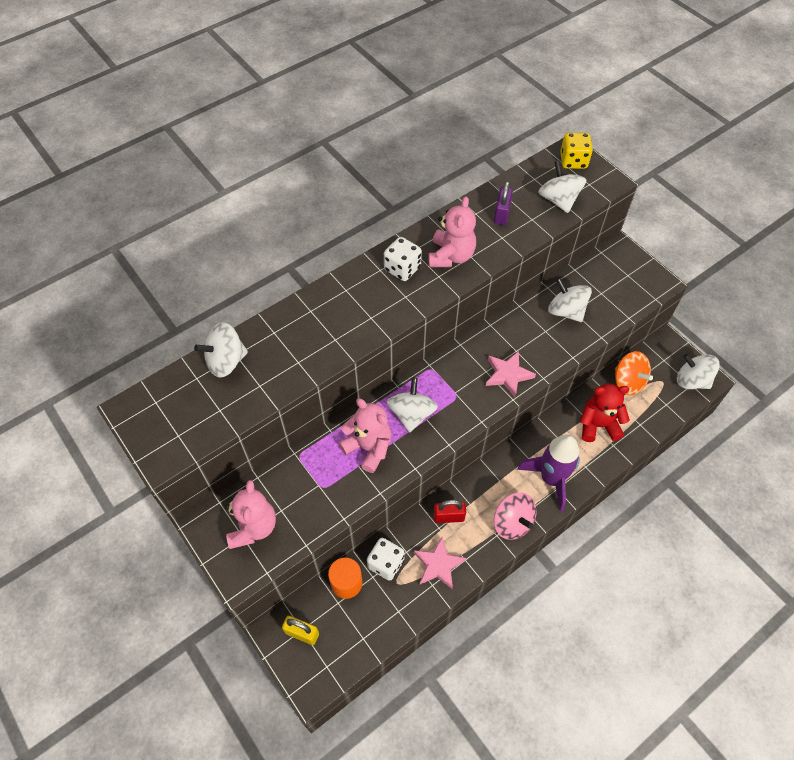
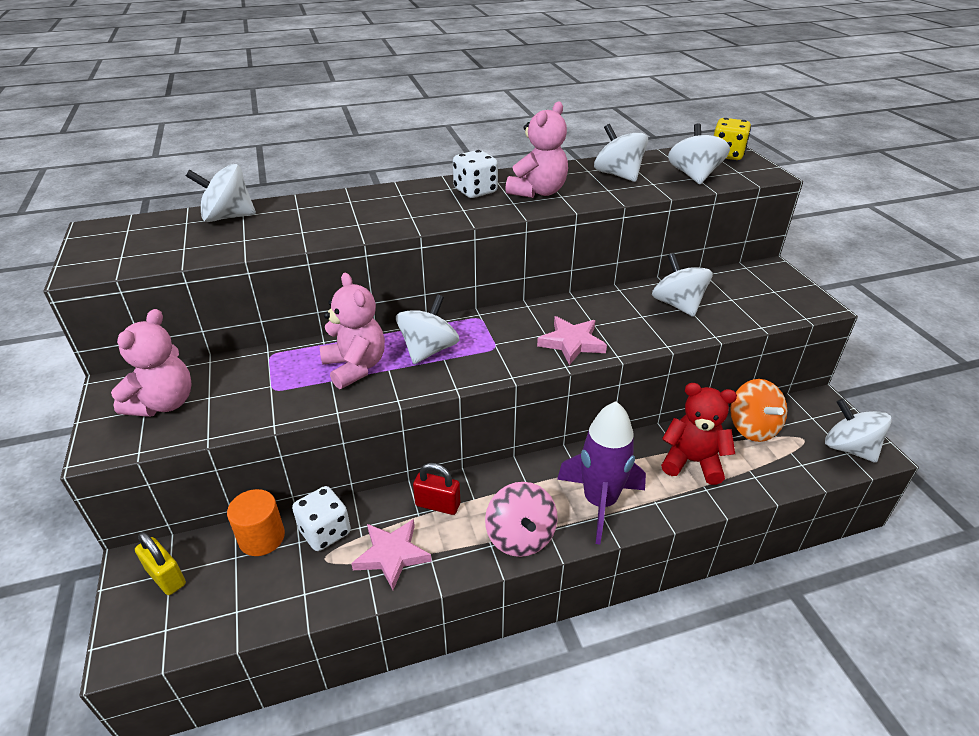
camera: 20 degrees right, 20 degrees down
purple padlock [494,181,513,225] -> white spinning top [594,124,648,182]

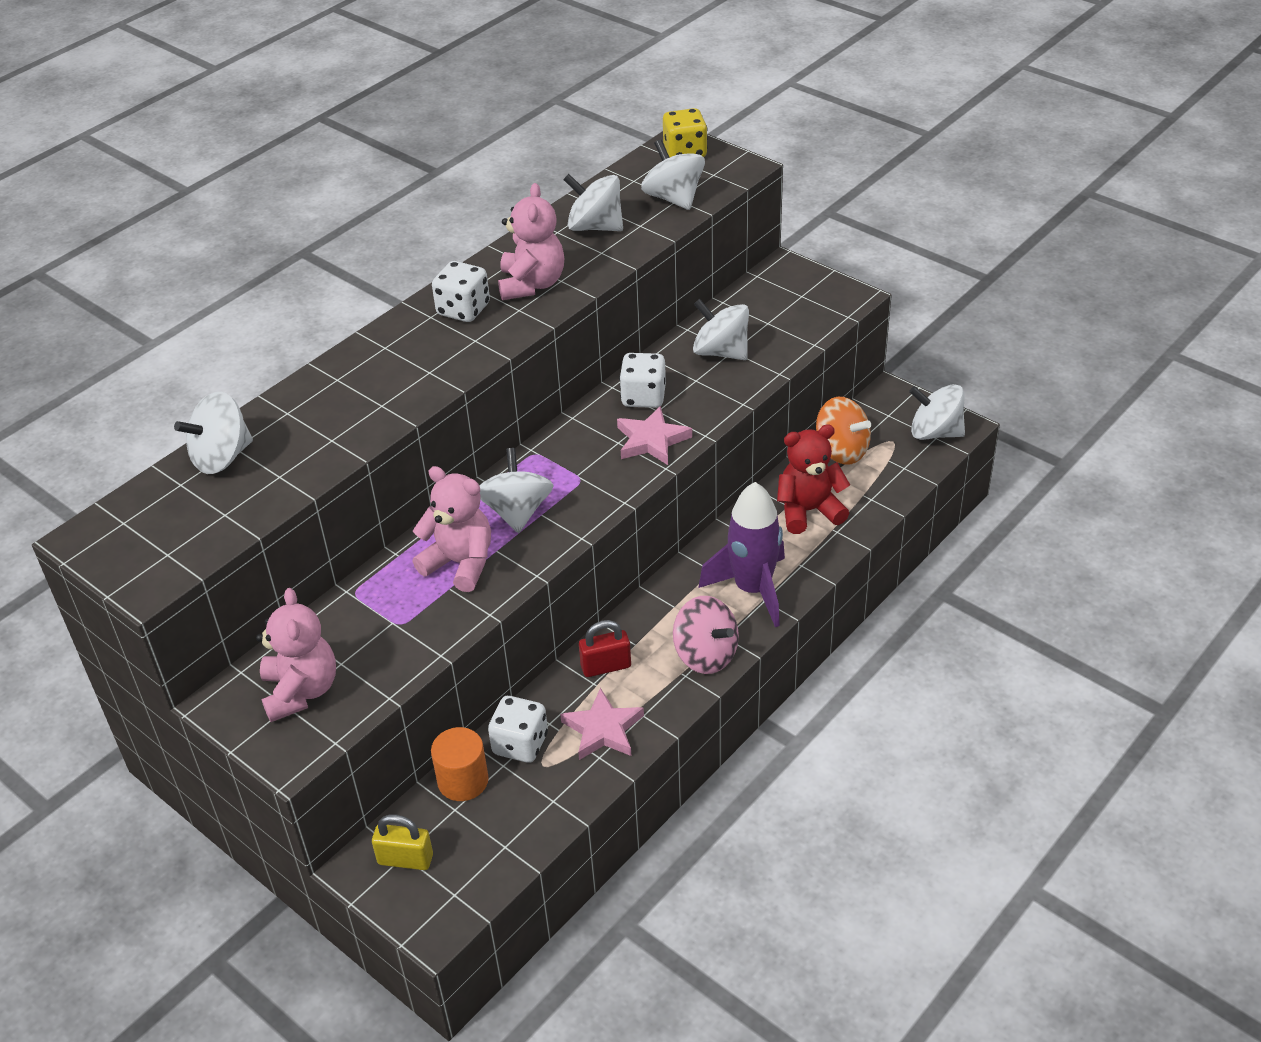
camera: 30 degrees left, 5 degrees up
none -> white dice [619,353,666,408]

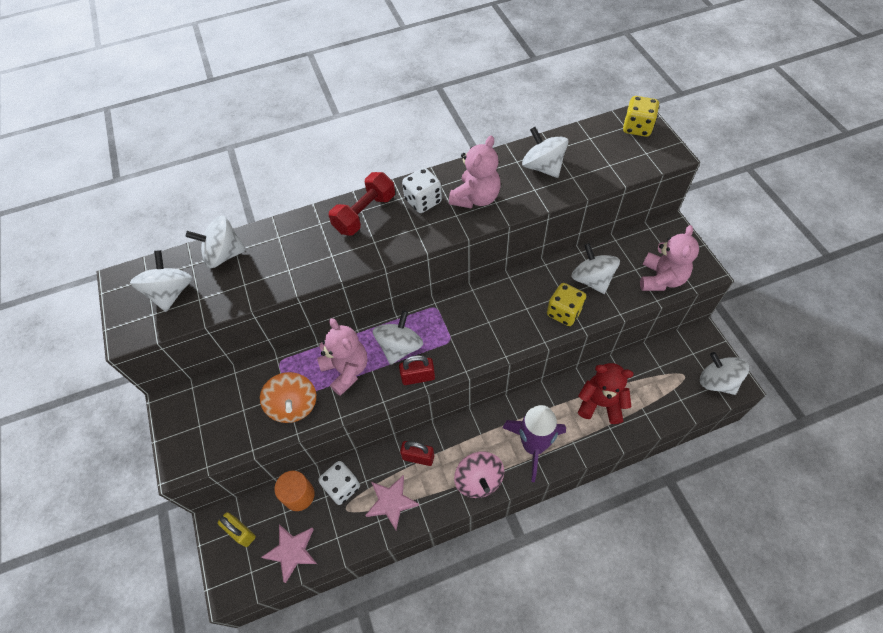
camera: 30 degrees right, 15 degrees up
pink teddy bear [256,588,336,722] -> pink teddy bear moved to [640,225,699,291]
pink star [617,406,692,465] -> pink star moved to [262,525,317,583]
white dice [619,353,666,408] -> none
white spinning top [641,139,705,210] -> white spinning top moved to [130,250,192,312]
orange spinning top [816,397,871,465] -> orange spinning top moved to [260,372,316,423]
none -> red dumbbell [329,172,395,236]
none -> red padlock [399,355,435,385]
none -> yellow dice [547,283,586,326]

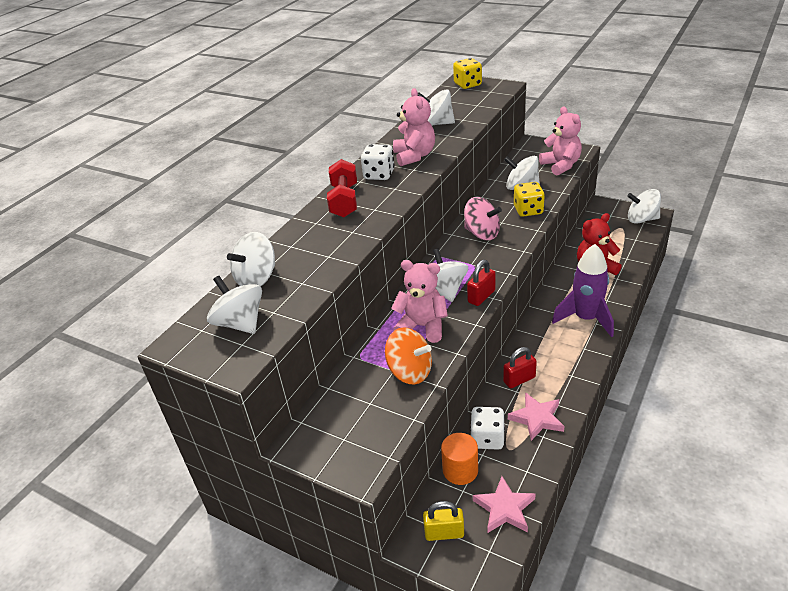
camera: 40 degrees left, 20 degrees down
pink spinning top [454,451,504,498] -> pink spinning top moved to [464,197,502,240]

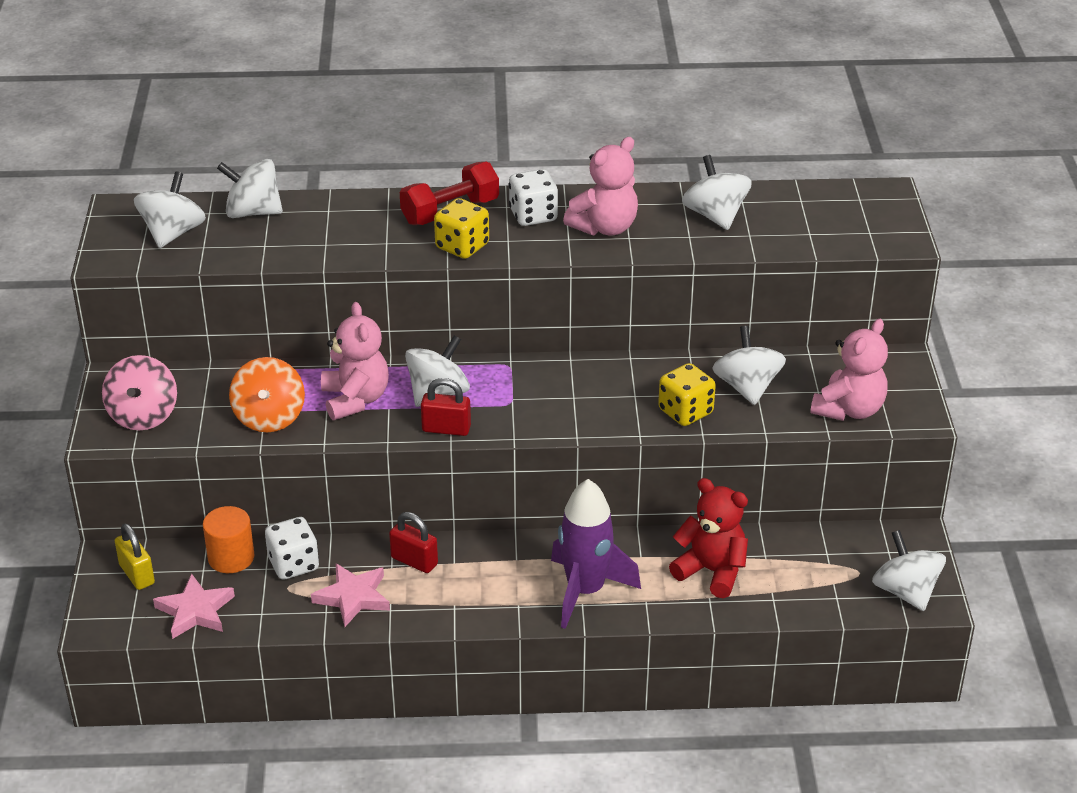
camera: 55 degrees right, 0 degrees up
yellow dice [453,58,482,89] -> yellow dice moved to [434,198,489,259]
pink spinning top [464,197,502,240] -> pink spinning top moved to [102,355,177,431]

